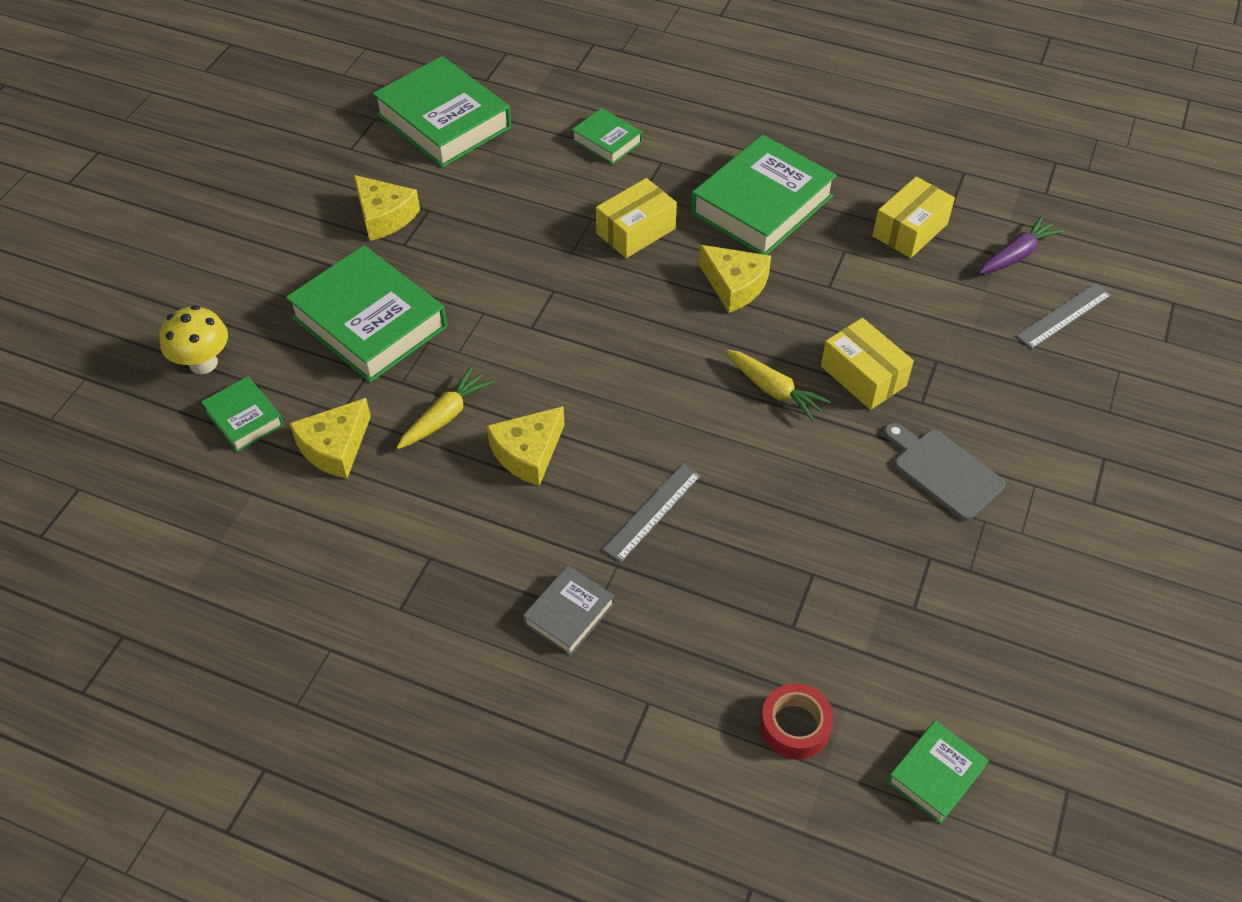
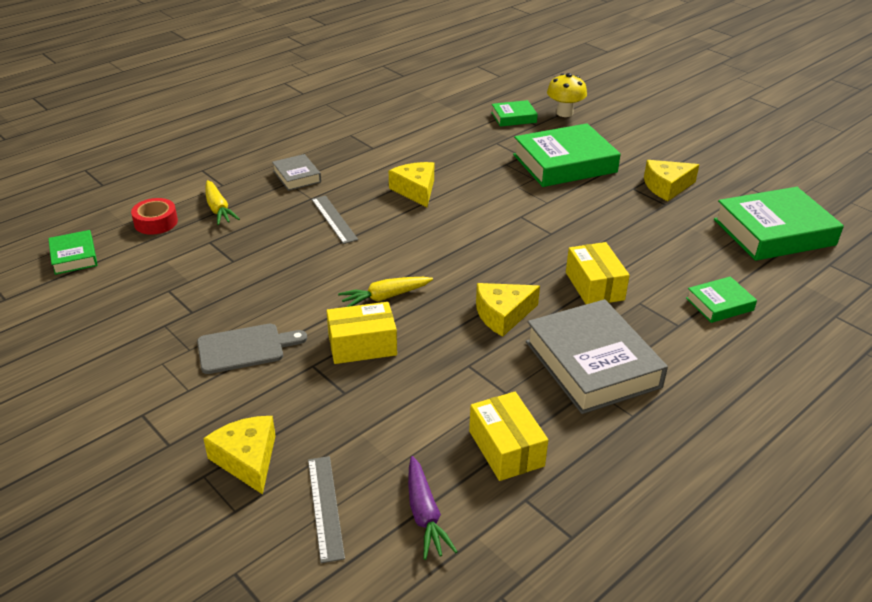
camera: 115 degrees right, 15 degrees down
yellow cheese [289,398,371,479] -> yellow cheese moved to [203,416,276,494]
yellow carrot [396,367,493,449] -> yellow carrot moved to [206,180,240,225]
green book [691,135,837,255] -> grey book [526,299,668,414]

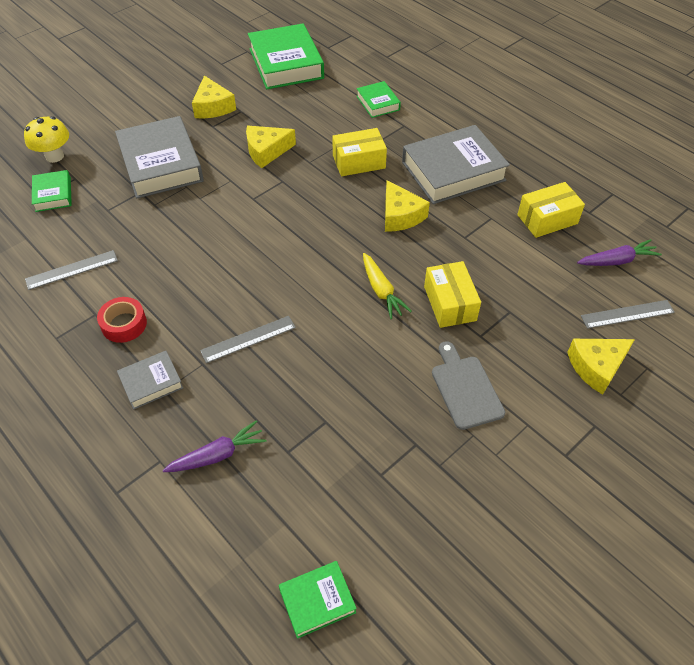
camera: 90 degrees left, 15 degrees up
red tape [131,198,178,235] -> red tape moved to [97,297,147,343]
yellow carrot [206,180,240,225] -> purple carrot [163,420,267,472]
yellow cheese [389,162,434,207] -> yellow cheese moved to [246,126,296,168]
green book [513,123,621,187] -> grey book [115,116,204,199]
none -> grey ruler [25,250,118,290]

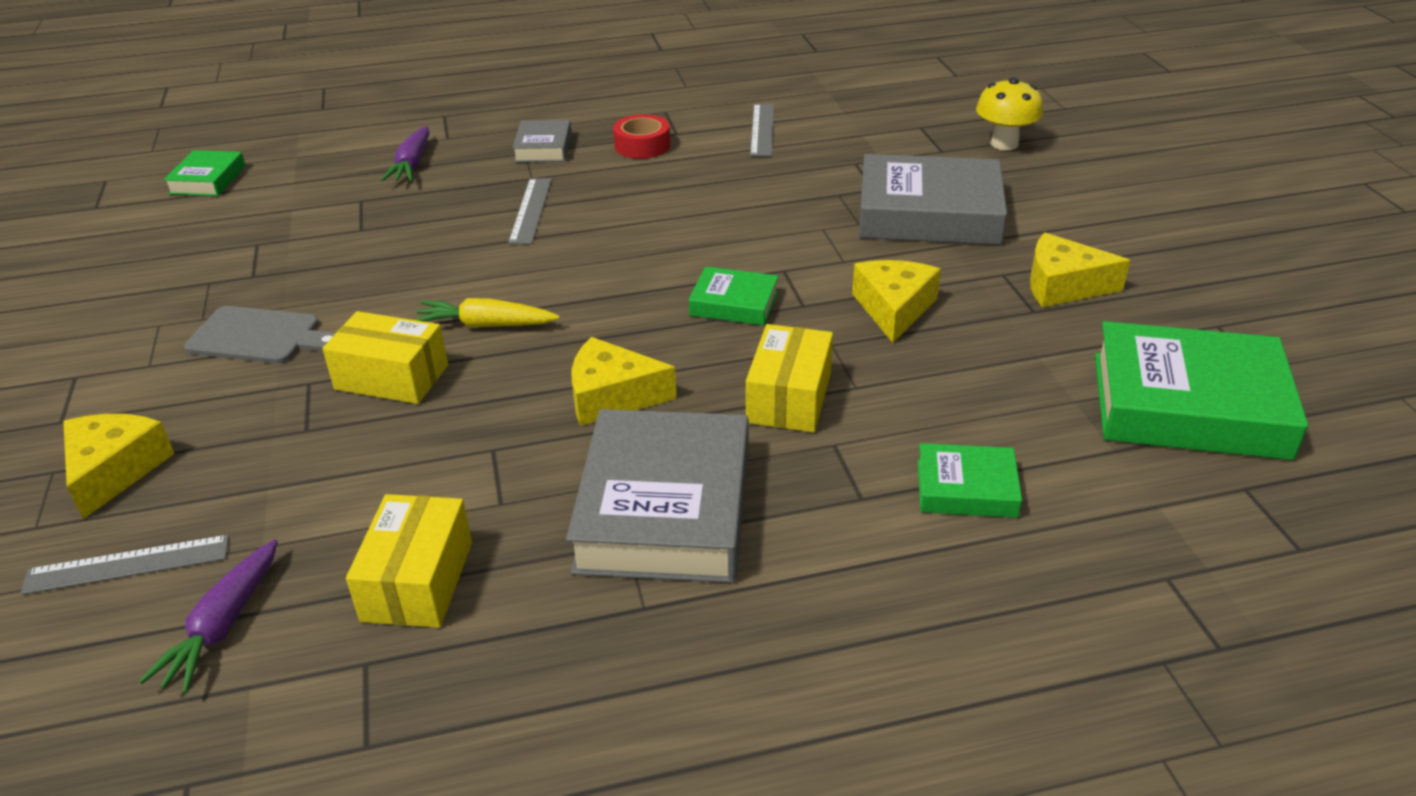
camera: 120 degrees right, 15 degrees down
green book [32,170,72,212] -> green book moved to [689,266,778,325]
grey ruler [581,300,675,329] -> grey ruler turned 60 degrees clockwise [21,535,229,595]

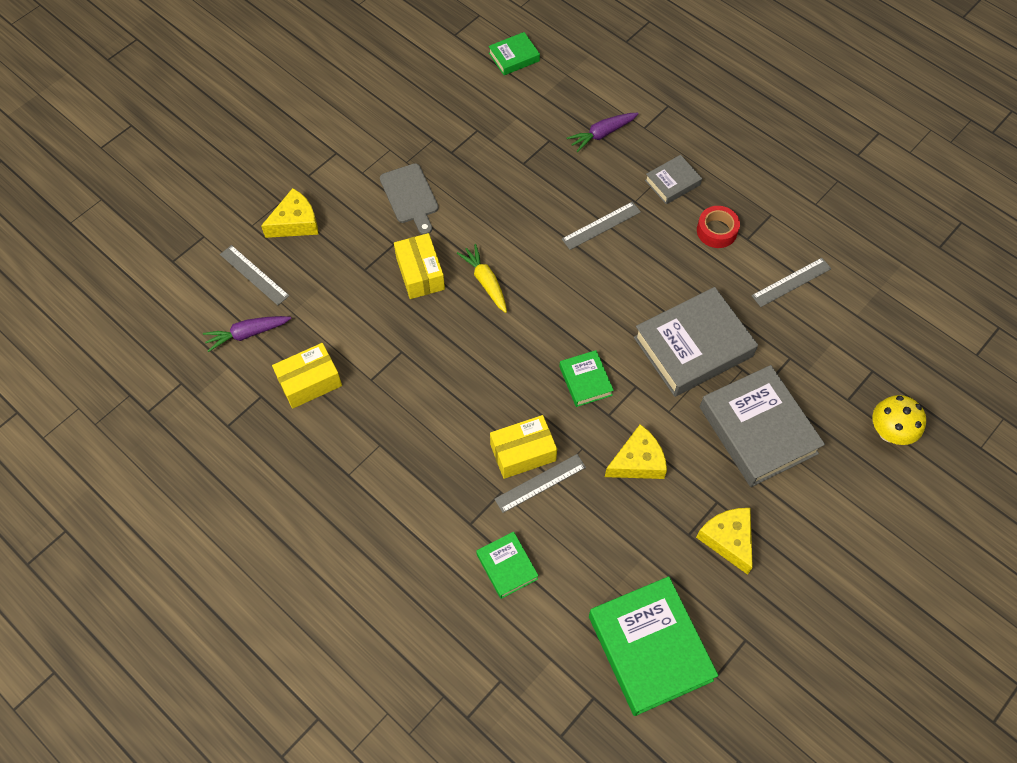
camera: 55 degrees right, 25 degrees up
grey book [566,409,748,583] -> grey book moved to [634,287,758,397]
yellow cheese [571,337,677,426] -> none
none -> grey ruler [494,454,586,513]

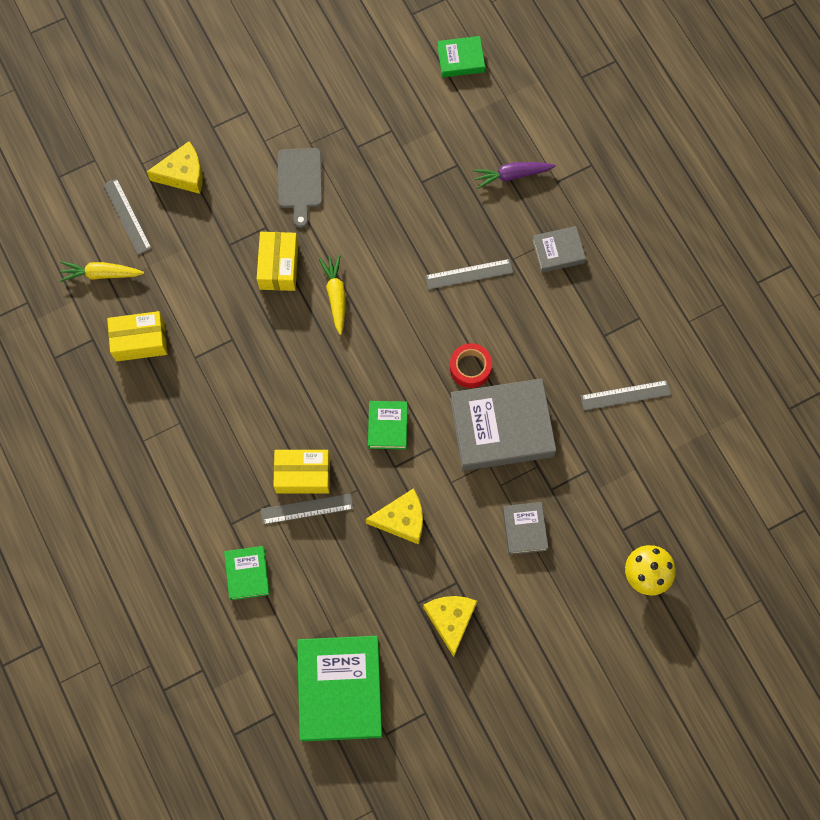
camera: 20 degrees right, 10 degrees up
purple carrot [203,316,291,352] -> yellow carrot [59,261,144,282]
red tape [697,206,740,248] -> red tape moved to [450,343,492,388]
grey book [700,365,825,487] -> grey book [503,502,548,555], size x0.50

